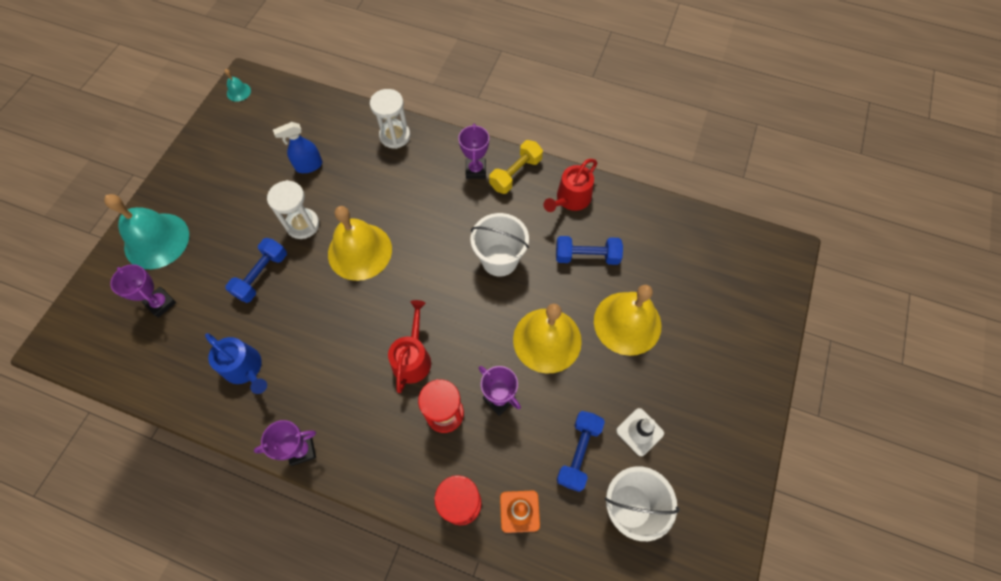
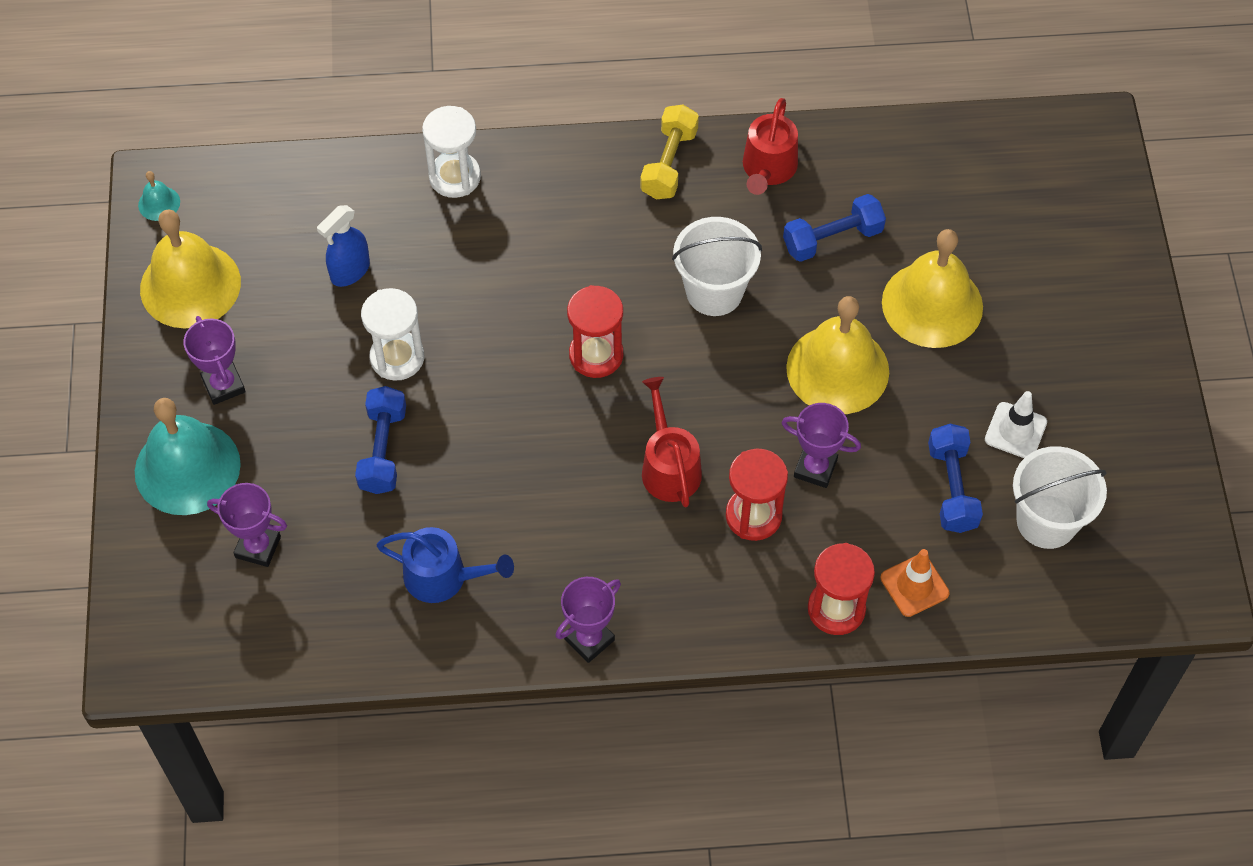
camera: 25 degrees left, 5 degrees down
yellow bell [328,206,392,281] -> yellow bell moved to [140,209,241,329]
purple trophy [458,123,489,179] -> purple trophy moved to [183,316,246,405]
none -> red hourglass [567,285,623,378]

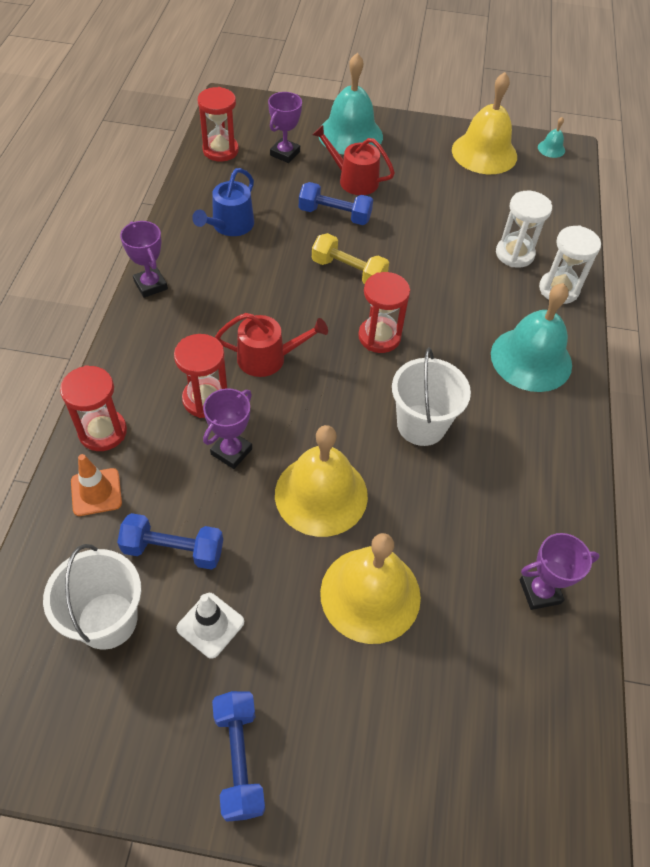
camera: 100 degrees right, 5 degrees down
purple trophy [183,316,246,405] -> purple trophy moved to [520,533,600,610]
blue spray bottle [317,205,370,287] -> none
white hourglass [361,288,424,381] -> white hourglass moved to [496,191,552,268]
yellow dumbbell [640,105,699,199] -> yellow dumbbell moved to [312,233,389,284]
red watering can [743,98,798,195] -> red watering can moved to [312,125,395,195]
blue dumbbell [783,194,886,262] -> blue dumbbell moved to [212,691,265,822]
none -> red hourglass [198,87,239,162]
none -> turquoise bell [491,283,572,392]

